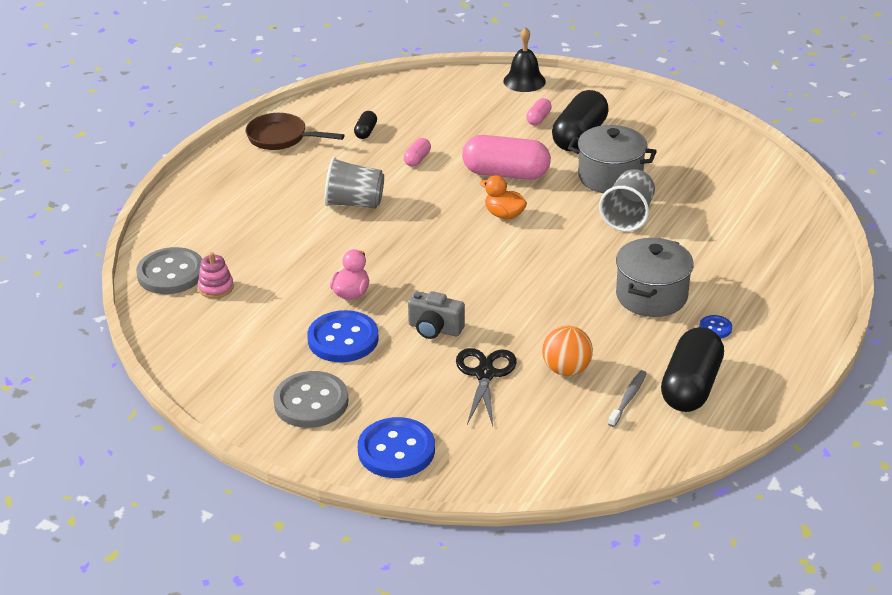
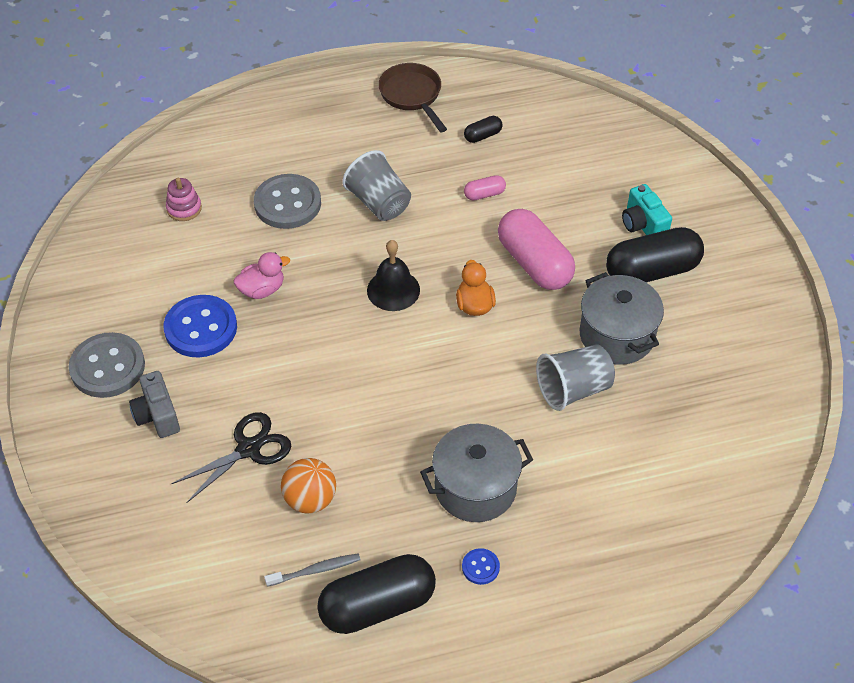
camera: 45 degrees right, 15 degrees up
grey button [136,247,202,294] -> grey button moved to [254,174,321,229]
blue button [358,417,435,478] -> none
grey camera [408,291,465,339] -> grey camera moved to [129,371,180,438]
black bell [503,27,546,92] -> black bell moved to [367,240,420,311]
pink capsule [526,98,552,125] -> turquoise camera [622,184,672,235]

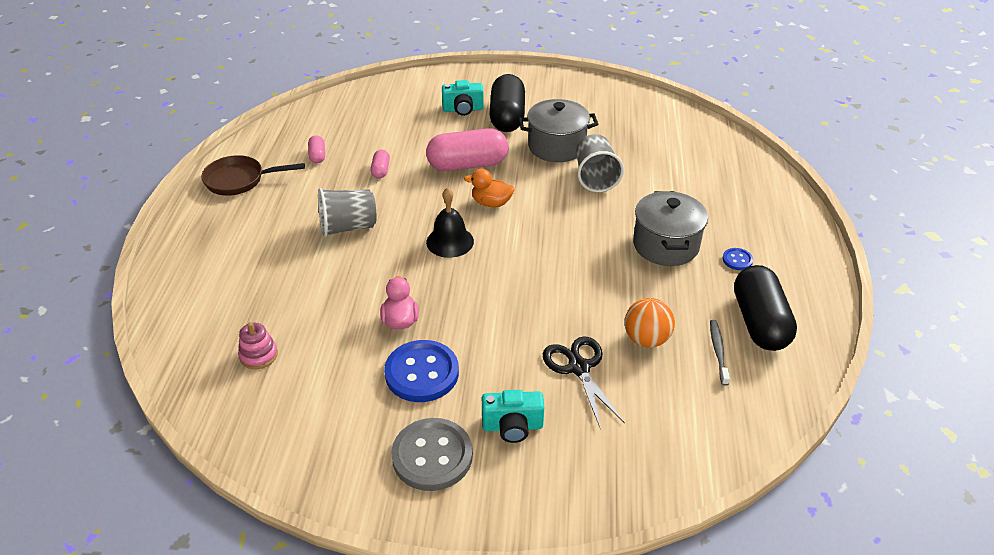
camera: 70 degrees left, 10 degrees down
grey camera [129,371,180,438] -> turquoise camera [482,390,544,443]
grey button [254,174,321,229] -> none
black capsule [464,116,503,143] -> pink capsule [308,135,325,164]

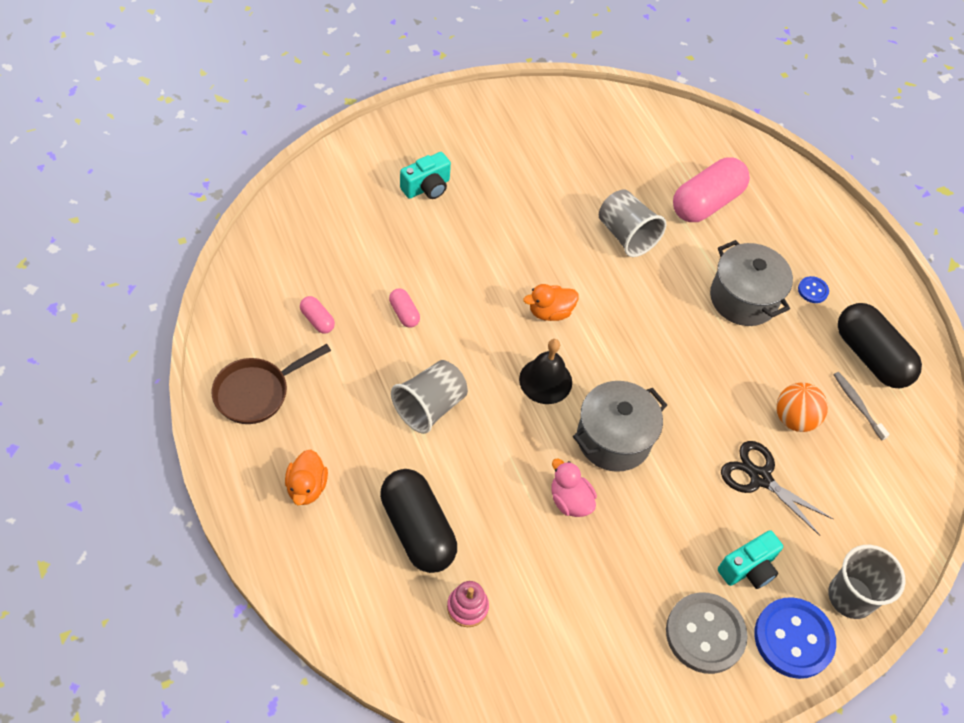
camera: 35 degrees left, 15 degrees up
blue button [384,340,459,402] -> blue button moved to [754,597,836,679]
pink capsule [426,128,508,171] -> pink capsule moved to [673,157,750,222]
black capsule [489,74,525,132] -> black capsule moved to [380,469,457,573]
grey pot [519,99,598,162] -> grey pot moved to [573,381,667,472]
none -> orange duck [285,449,328,505]
none -> grey cup [828,545,906,619]

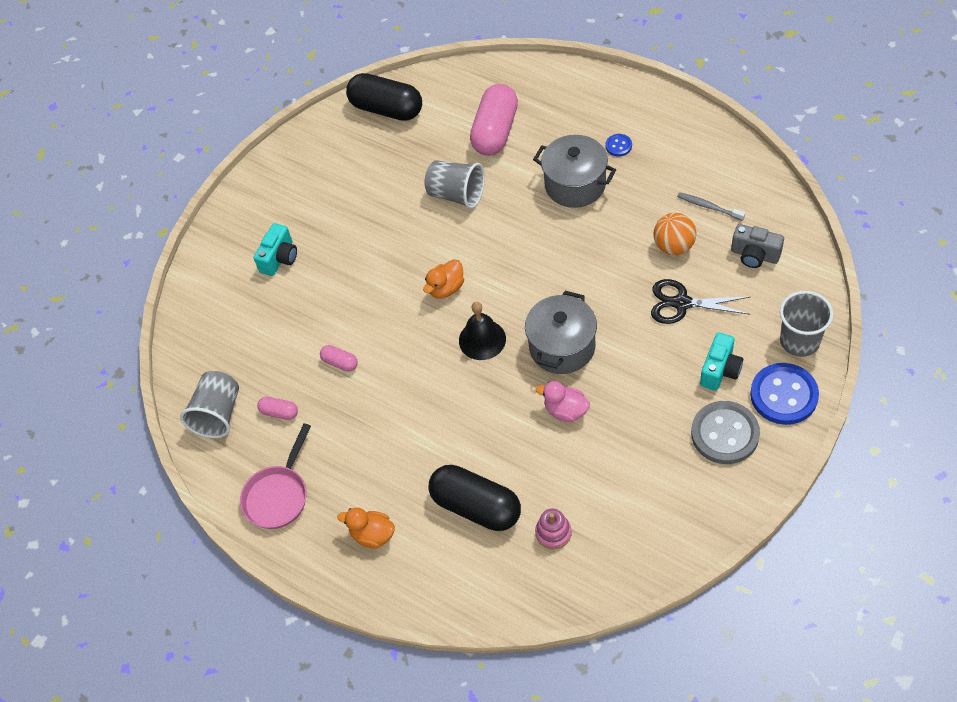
camera: 20 degrees left, 0 degrees up
brown pan [211,344,331,424] -> pink pan [240,423,311,529]
orange duck [285,449,328,505] -> orange duck turned 135 degrees clockwise [338,507,395,548]
grey cup [391,360,468,434] -> grey cup moved to [180,371,239,438]
black capsule [838,303,922,388] -> black capsule moved to [346,73,422,121]
none -> grey camera [731,224,784,268]

